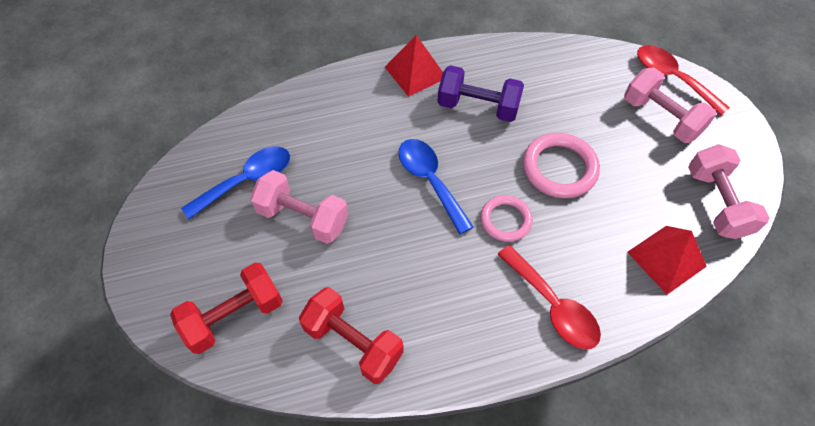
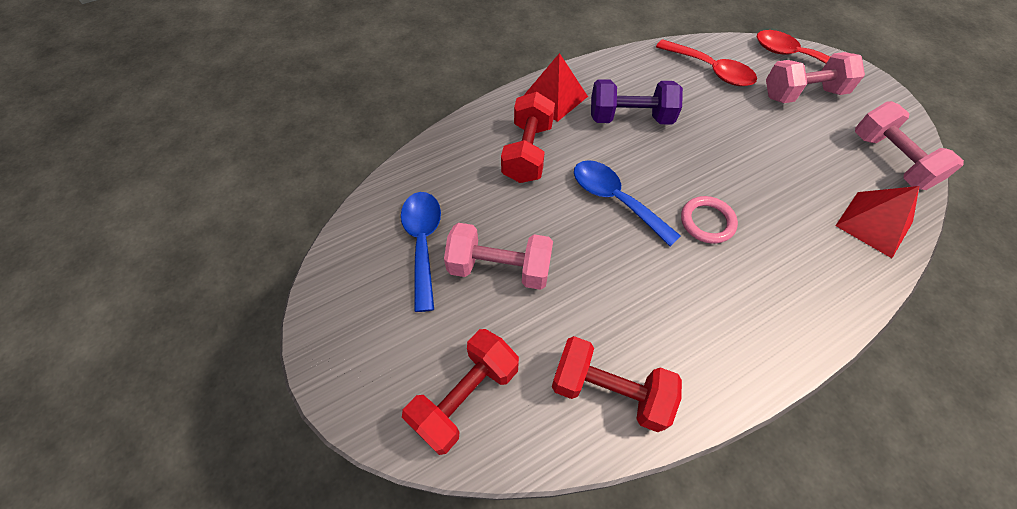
camera: 15 degrees left, 0 degrees up
blue spoon [181,147,290,219] -> blue spoon turned 45 degrees counterclockwise [401,192,441,312]
red spoon [497,245,601,349] -> red spoon moved to [656,39,757,86]
pink ring [523,133,600,198] -> none
pink dumbbell [624,67,717,143] -> pink dumbbell turned 45 degrees counterclockwise [766,52,865,103]
none -> red dumbbell [501,92,555,183]

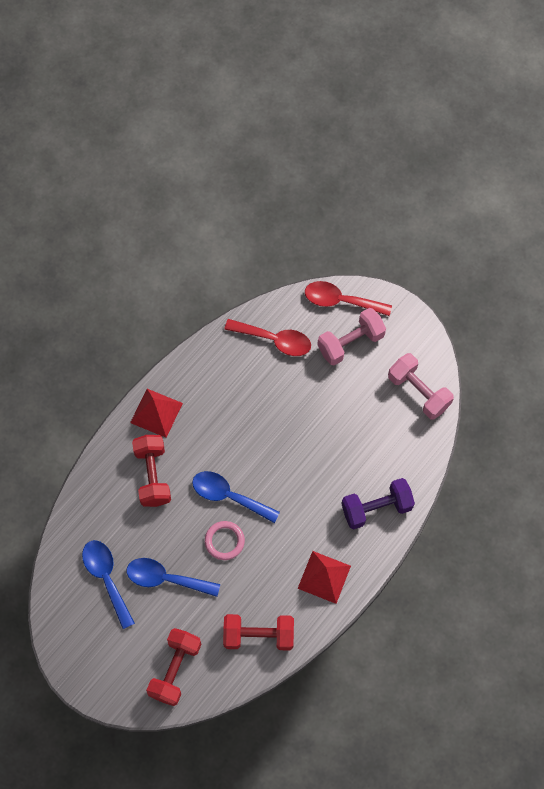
camera: 20 degrees left, 10 degrees up
pink dumbbell [444,223,553,290] -> blue spoon [126,558,220,597]
purple dumbbell [591,79,683,125] -> purple dumbbell moved to [342,478,415,529]
pink ring [681,196,738,244] -> pink ring moved to [205,521,245,560]
red pyramid [836,186,919,258] -> red pyramid moved to [298,551,351,604]

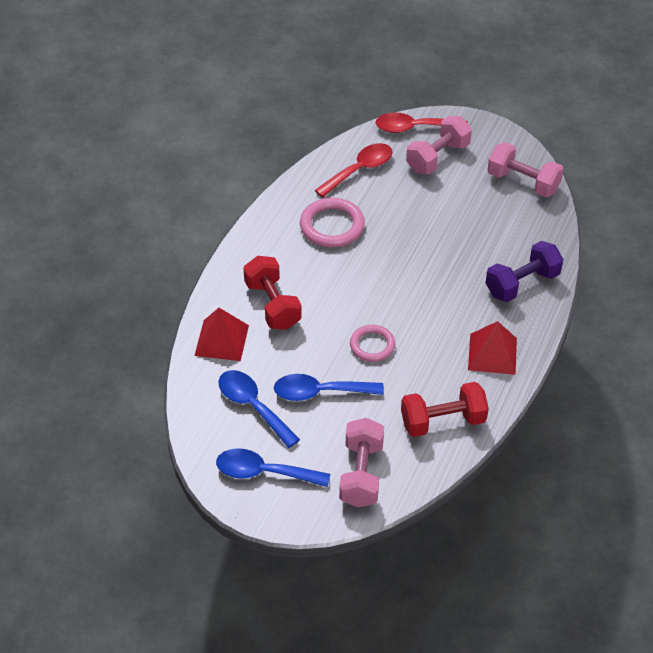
camera: 15 degrees left, 20 degrees down
red pyramid [130,389,183,438] -> red pyramid moved to [194,308,249,361]
red dumbbell [146,628,201,706] -> pink dumbbell [339,418,384,507]
blue spoon [192,471,280,523] -> blue spoon moved to [216,448,330,487]
red spoon [224,319,311,356] -> red spoon turned 45 degrees counterclockwise [315,143,393,198]
none -> pink ring [300,198,365,247]

